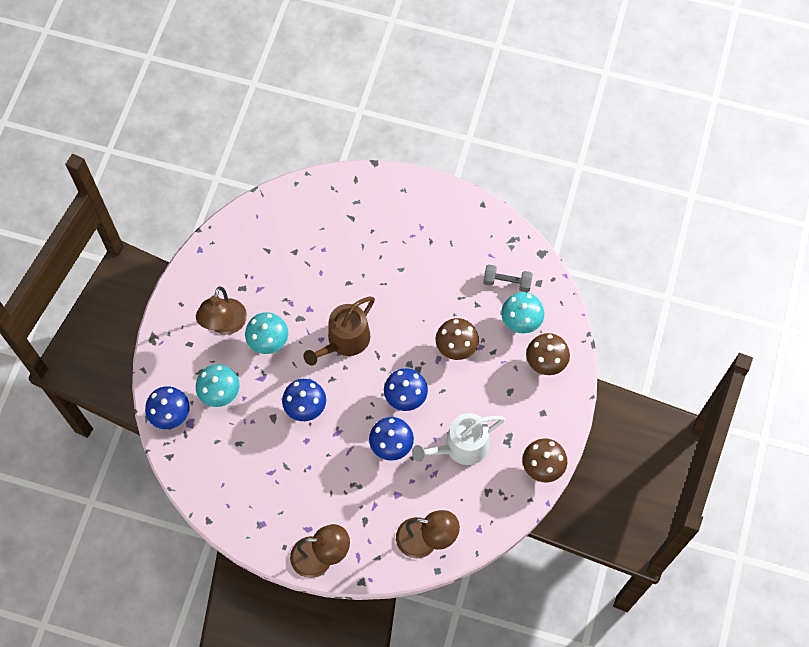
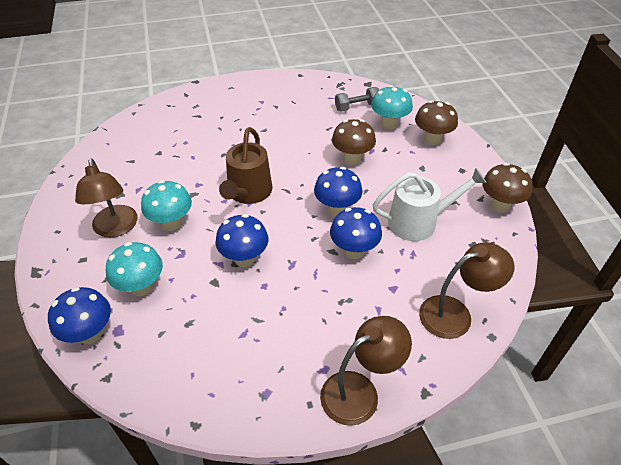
camera: 30 degrees left, 20 degrees down
white watering can [412,413,505,465] -> white watering can turned 135 degrees counterclockwise [373,168,487,241]

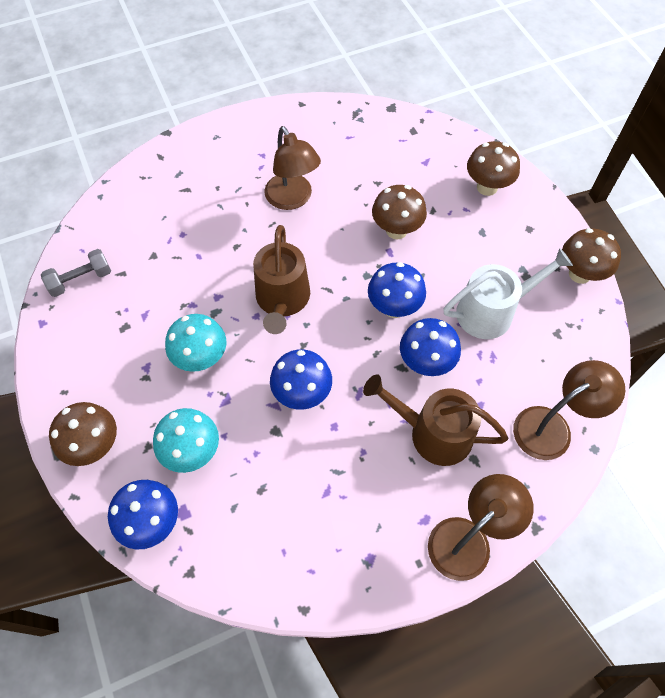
camera: 10 degrees left, 15 degrees up
brown lamp [75,159,138,237] -> brown lamp moved to [264,126,321,210]
grey dumbbell [335,87,379,111] -> grey dumbbell moved to [41,249,111,297]
turquoise mushroom [371,85,413,129] -> none
none -> brown mushroom [49,402,117,466]
none -> brown watering can [363,374,508,466]

